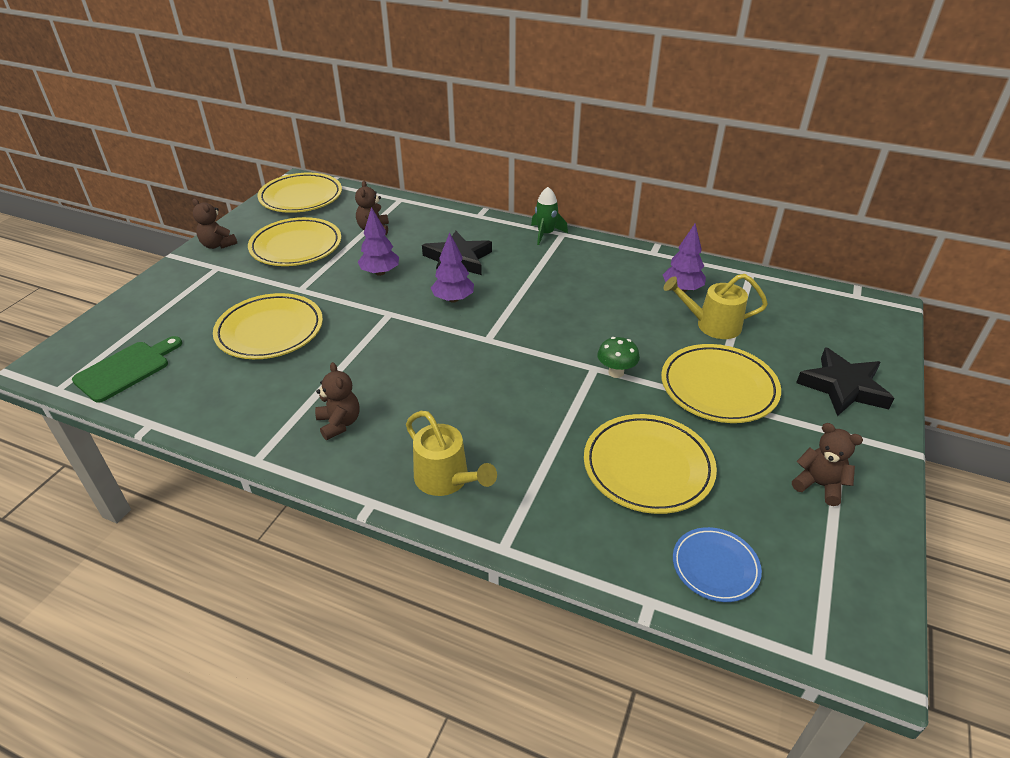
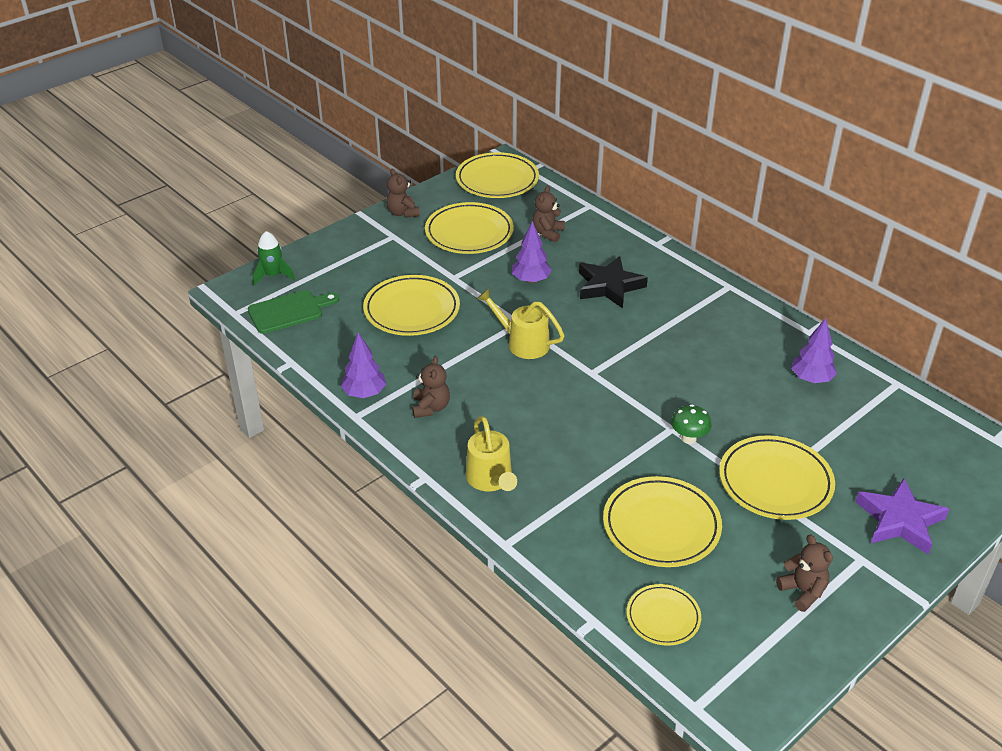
camera: 25 degrees right, 0 degrees up
purple tree [431,232,474,303] -> purple tree moved to [341,332,386,398]
green rocket [531,187,568,245] -> green rocket moved to [253,231,295,286]
yellow watering can [663,274,768,339] -> yellow watering can moved to [477,288,565,359]
blue plate [673,527,762,602] -> yellow plate [627,584,701,646]
black star [796,347,894,416] -> purple star [855,478,949,555]

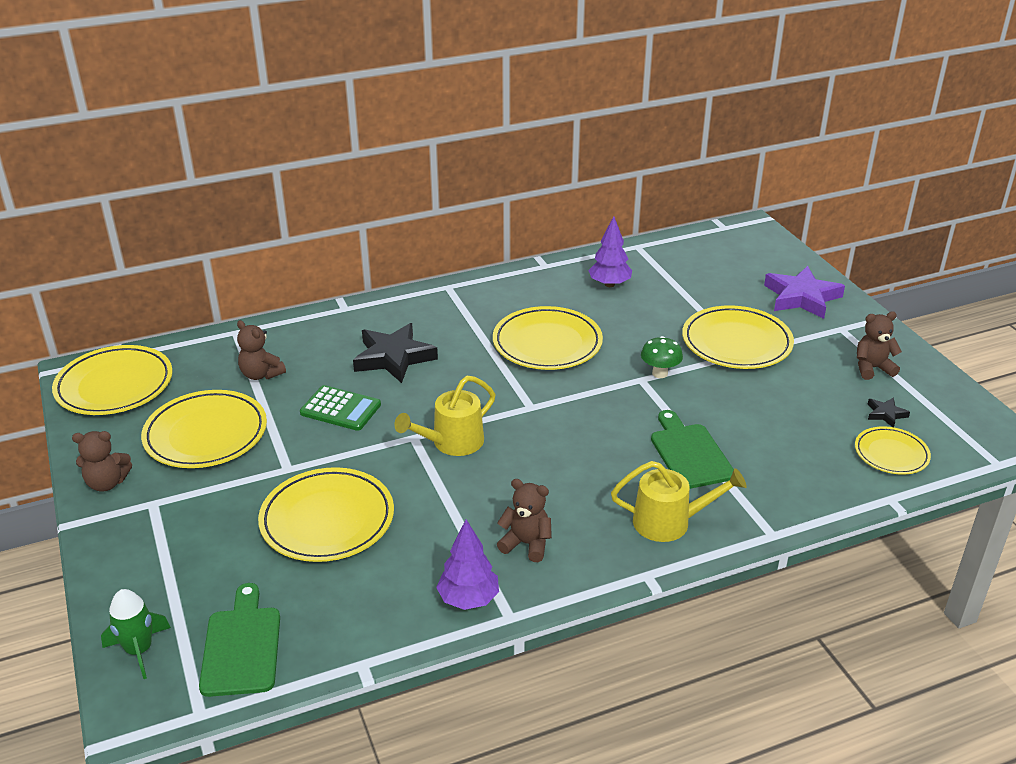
camera: 70 degrees left, 5 degrees down
purple tree [512,221,552,283] -> green calculator [300,385,381,431]
yellow plate [603,476,722,567] -> yellow plate moved to [493,306,603,370]
none -> green cutting board [651,410,734,489]
none -> black star [868,397,910,427]

